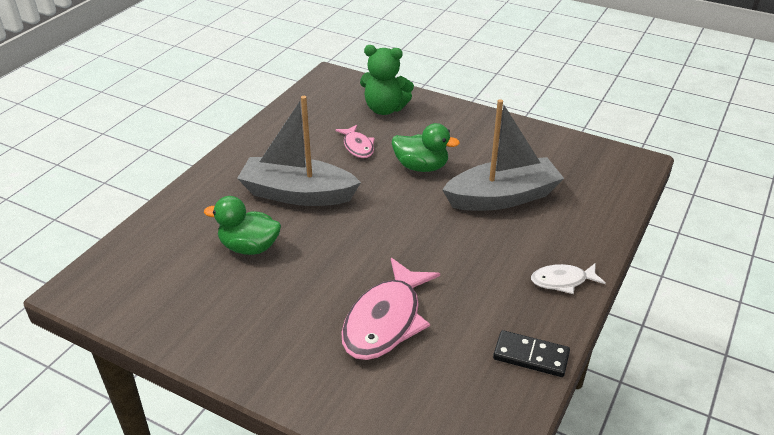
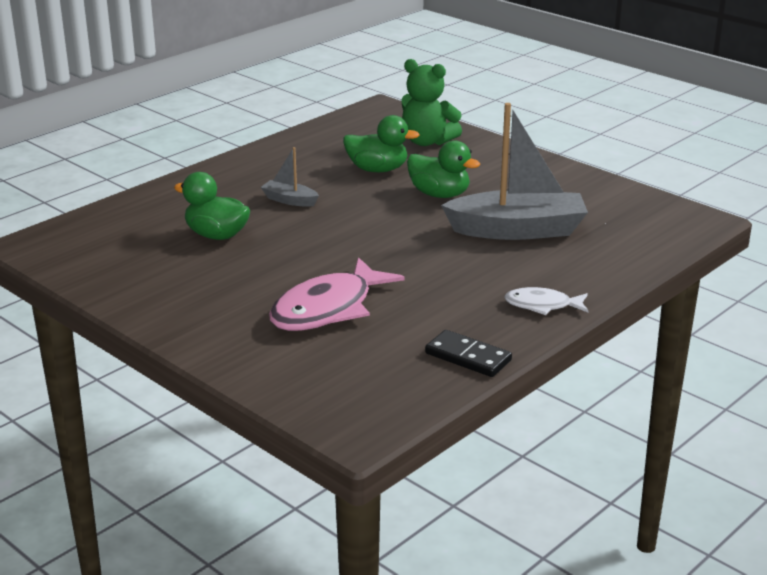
camera: 15 degrees right, 10 degrees down
grey boat [237,96,361,206] -> grey boat [261,147,319,207], size x0.46
pink fish [336,125,375,158] -> green duck [343,115,420,172]

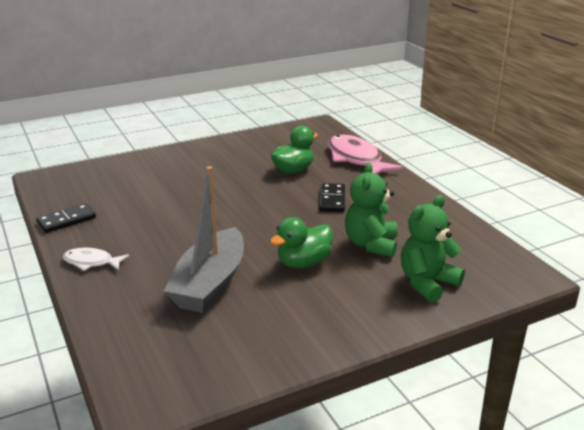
camera: 110 degrees right, 0 degrees up
grey boat [261,147,319,207] -> black domino [319,183,345,212]
pink fish [269,257,404,331] -> pink fish moved to [328,135,403,174]
green duck [343,115,420,172] -> green teddy bear [345,162,398,257]
white fish [504,287,588,315] -> white fish turned 105 degrees counterclockwise [63,247,129,271]

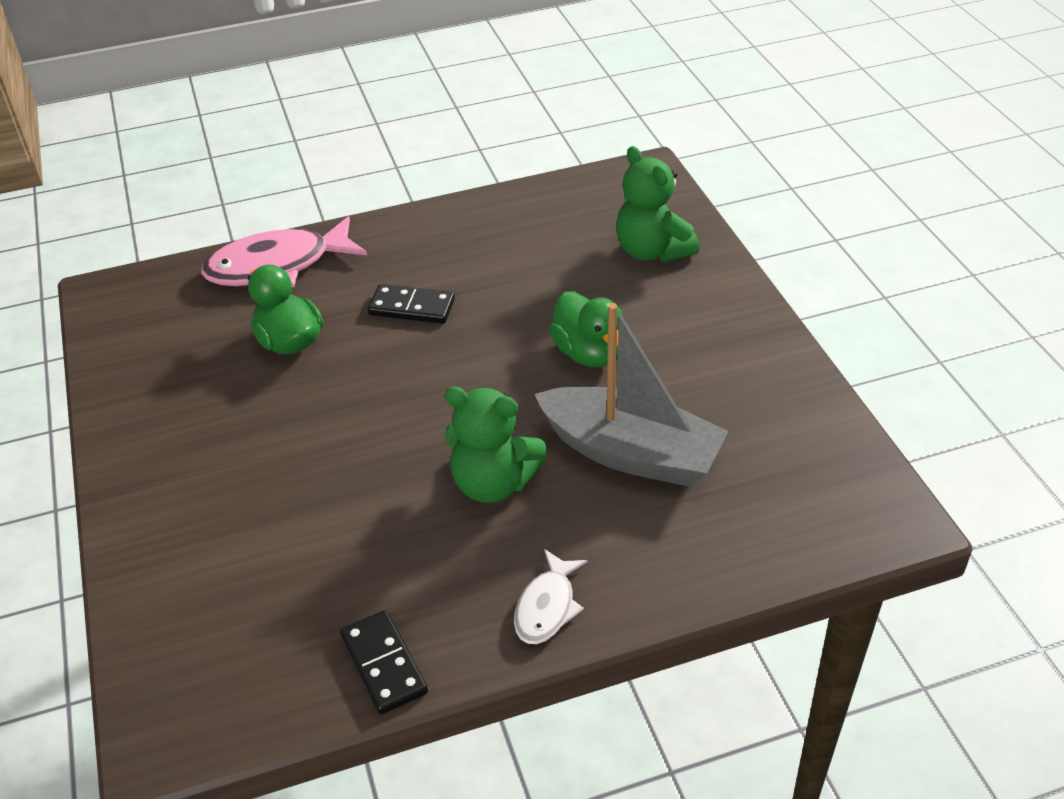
camera: 80 degrees left, 15 degrees up
green teddy bear [345,162,398,257] -> green teddy bear moved to [445,387,547,503]

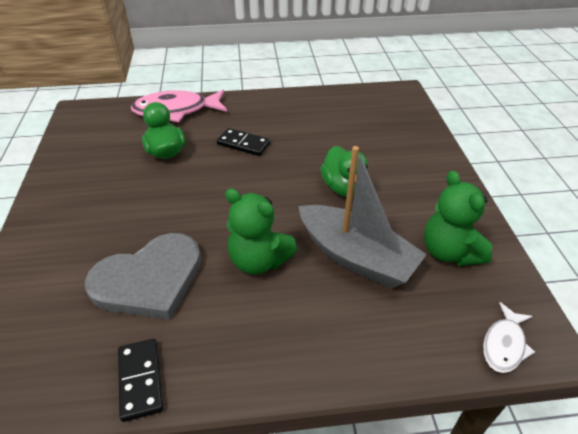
camera: 10 degrees right, 0 degrees up
white fish [514,549,587,644] -> white fish moved to [483,302,535,373]
green teddy bear [616,146,699,262] -> green teddy bear moved to [424,171,493,266]
none -> grey heart [85,233,201,320]

